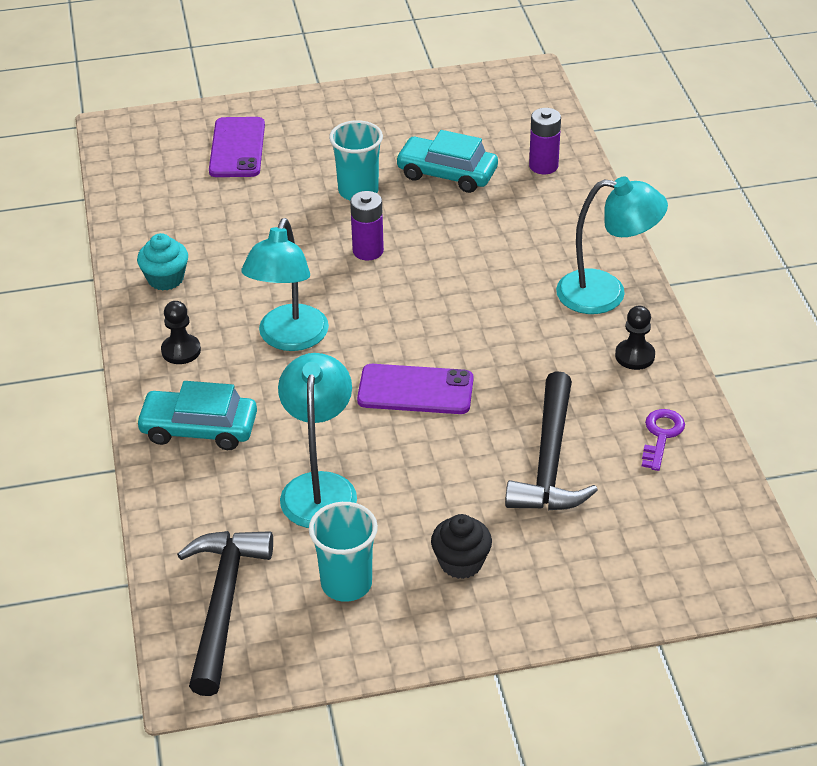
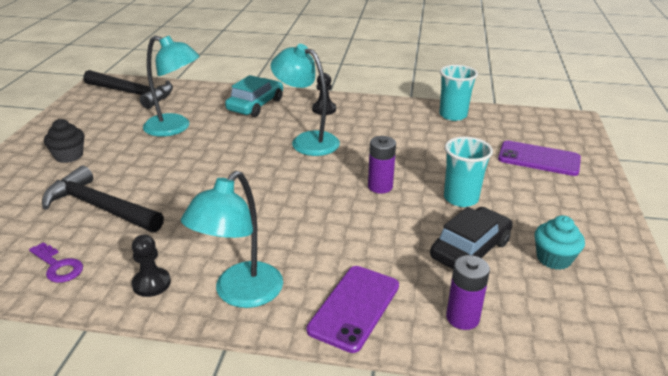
camera: 110 degrees right, 10 degrees down
turquoise cupcake [137,233,188,291] -> turquoise cupcake moved to [535,215,585,270]
turquoise cup [309,502,378,602] -> turquoise cup moved to [439,65,478,121]
purple phone [357,364,473,414] -> purple phone moved to [306,266,399,353]
turquoise car [395,130,498,193] -> black car [430,207,513,269]

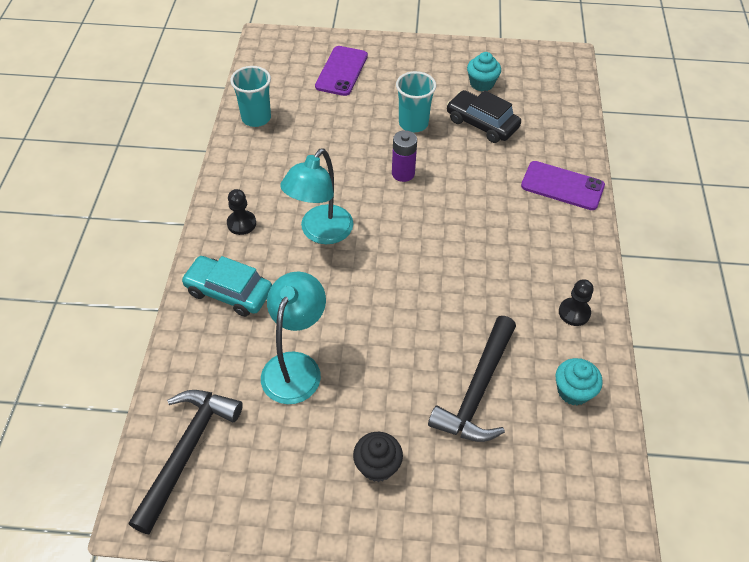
camera: 95 degrees left, 20 degrees up
purple key [29,242,83,283] -> turquoise cupcake [556,358,603,405]
turquoise lamp [181,171,283,308] -> none
purple battery [446,255,490,330] -> none

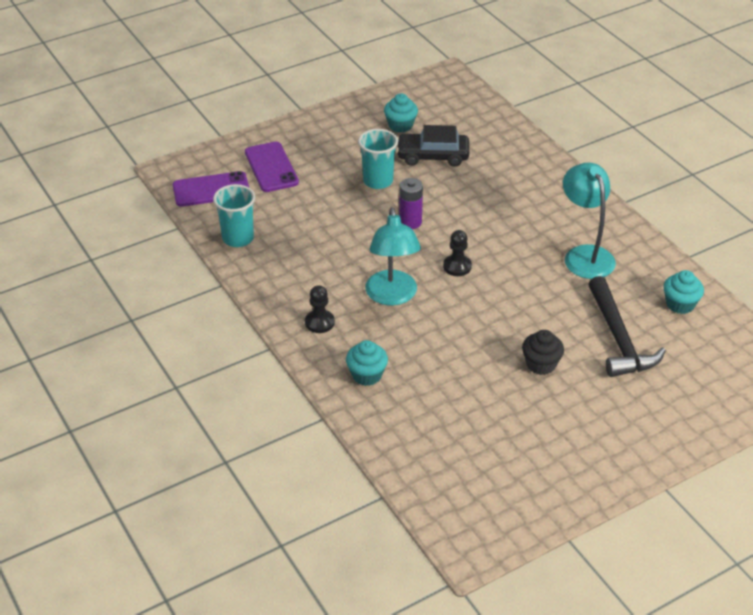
camera: 35 degrees left, 10 degrees down
black hammer [129,390,243,534] -> none
turquoise car [181,256,272,317] -> turquoise cupcake [346,340,388,386]
turquoise lamp [261,271,326,404] -> turquoise lamp moved to [563,163,616,279]
black cupcake [353,432,403,482] -> black cupcake moved to [522,330,564,375]
purple phone [521,161,605,210] -> purple phone moved to [173,171,249,207]
black pawn [559,279,594,326] -> black pawn moved to [443,230,472,276]

